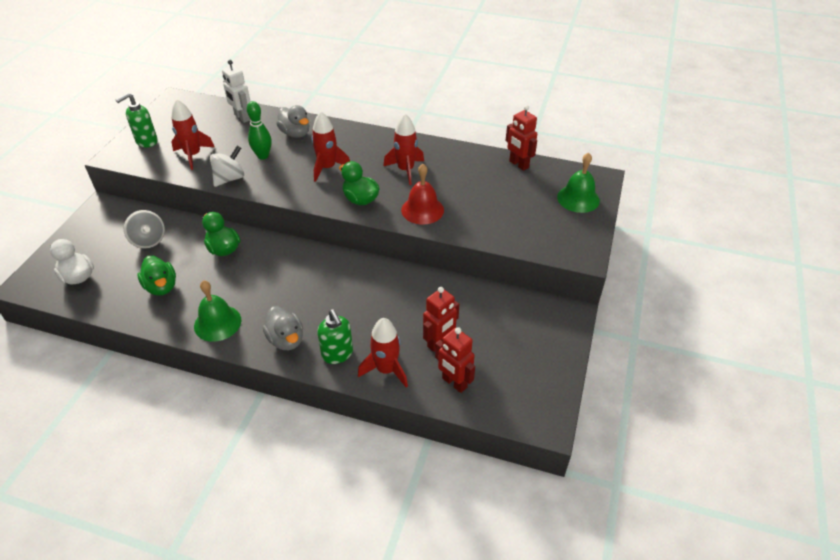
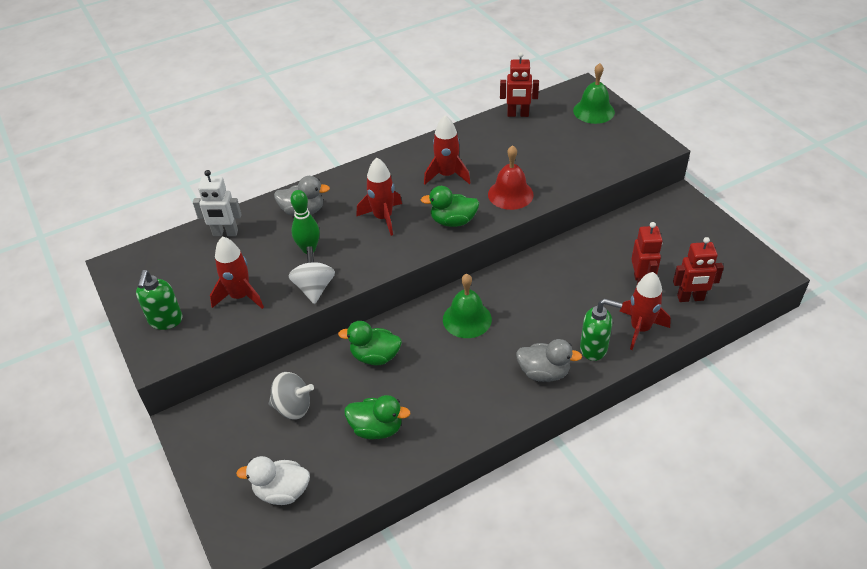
camera: 45 degrees left, 0 degrees up
green bell [194,280,241,342] -> green bell moved to [443,274,492,338]

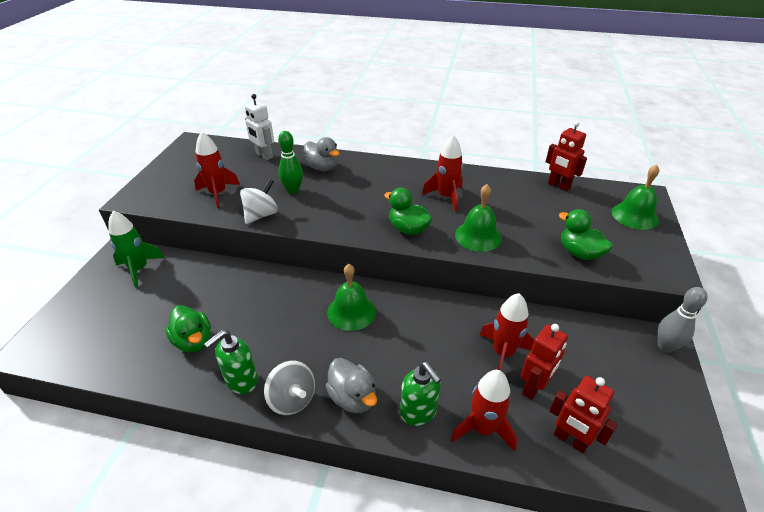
camera: 40 degrees right, 5 degrees down
green soap dispenser [136,270,183,330] -> green soap dispenser moved to [204,330,258,394]
white duck [236,456,310,505] -> none
grey spinning top [268,372,314,420] -> grey spinning top moved to [264,361,315,415]
green duck [338,321,402,365] -> green duck moved to [559,209,613,260]
red rocket [356,158,402,236] -> red rocket moved to [480,293,534,370]
red bell [488,145,534,210] -> green bell [455,184,502,252]
none -> green rocket [108,211,165,288]
none -> grey bowling pin [657,287,707,353]

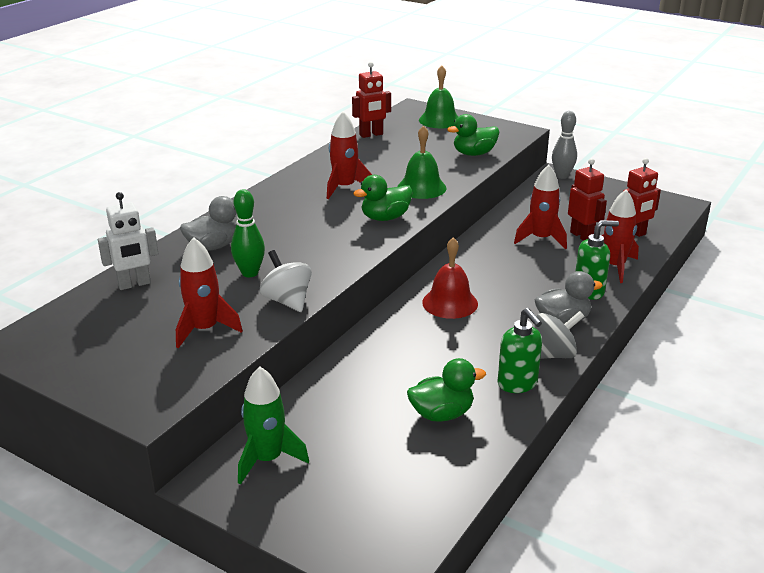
camera: 70 degrees left, 10 degrees down
green bell [327,264,376,331] -> red bell [422,238,478,319]

